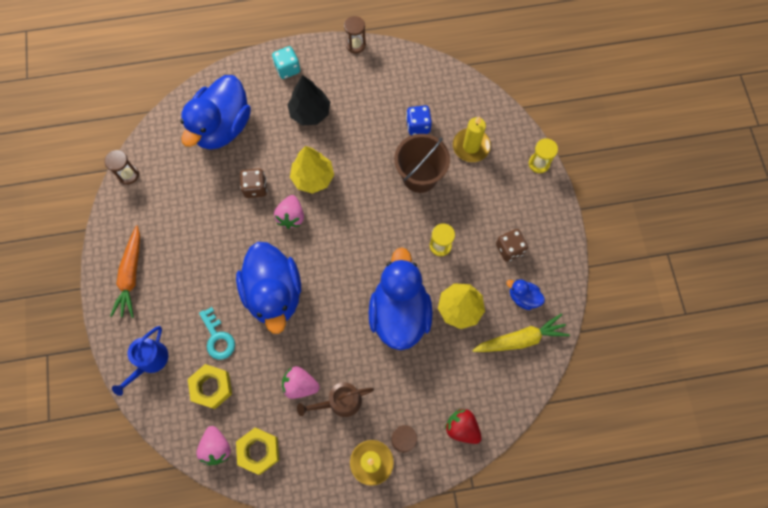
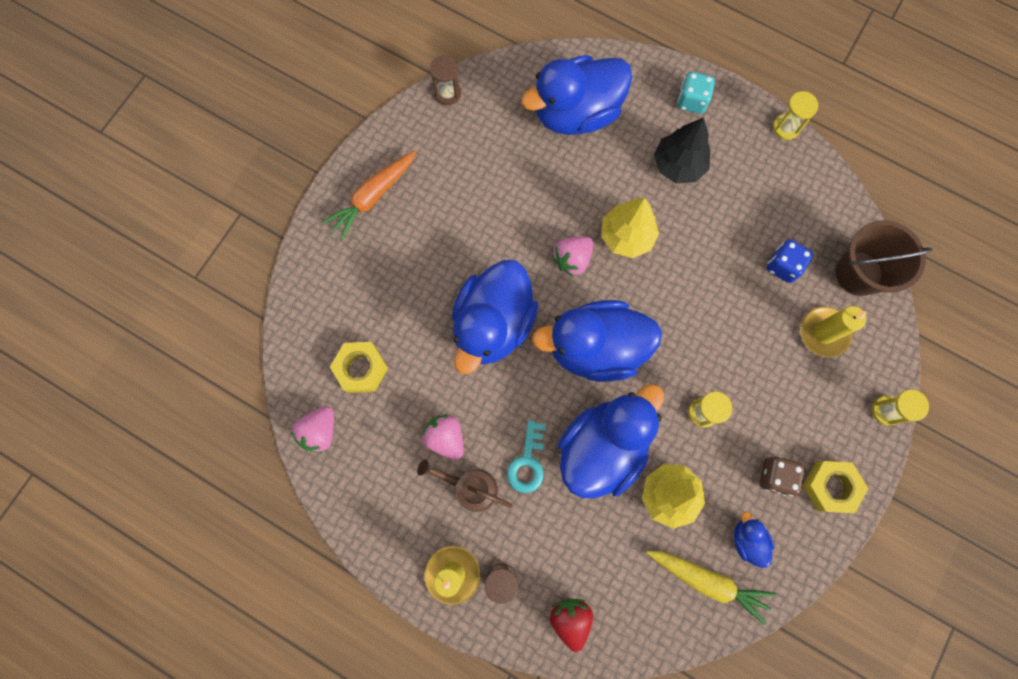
camera: 40 degrees right, 5 degrees up
blue watering can [112,326,168,396] -> none
turquoise key [199,307,235,360] -> turquoise key moved to [507,420,546,493]
yellow nut [236,428,279,475] -> yellow nut moved to [803,461,868,513]
brown dice [240,169,267,198] -> none
brown hourglass [344,16,366,54] -> yellow hourglass [773,91,818,140]
brown bucket [394,134,450,193] -> brown bucket moved to [836,220,933,296]
none -> blue duck [532,300,662,382]

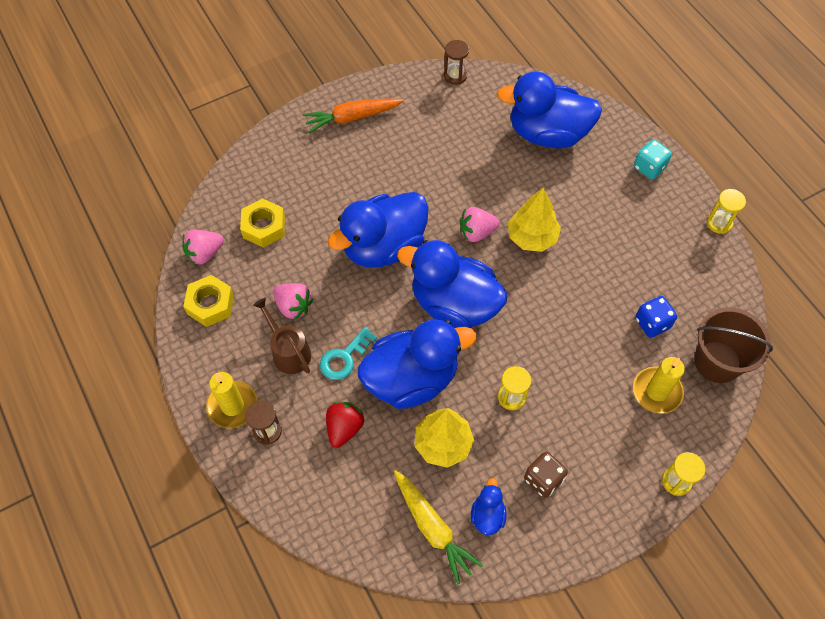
camera: 30 degrees right, 15 degrees down
pink strawberry [422,414,464,460] -> pink strawberry turned 135 degrees clockwise [273,283,313,320]
red strawberry [550,599,593,652] -> red strawberry moved to [326,402,364,448]
black tree [654,117,710,183] -> none
yellow nut [803,461,868,513] -> yellow nut moved to [183,275,234,327]

